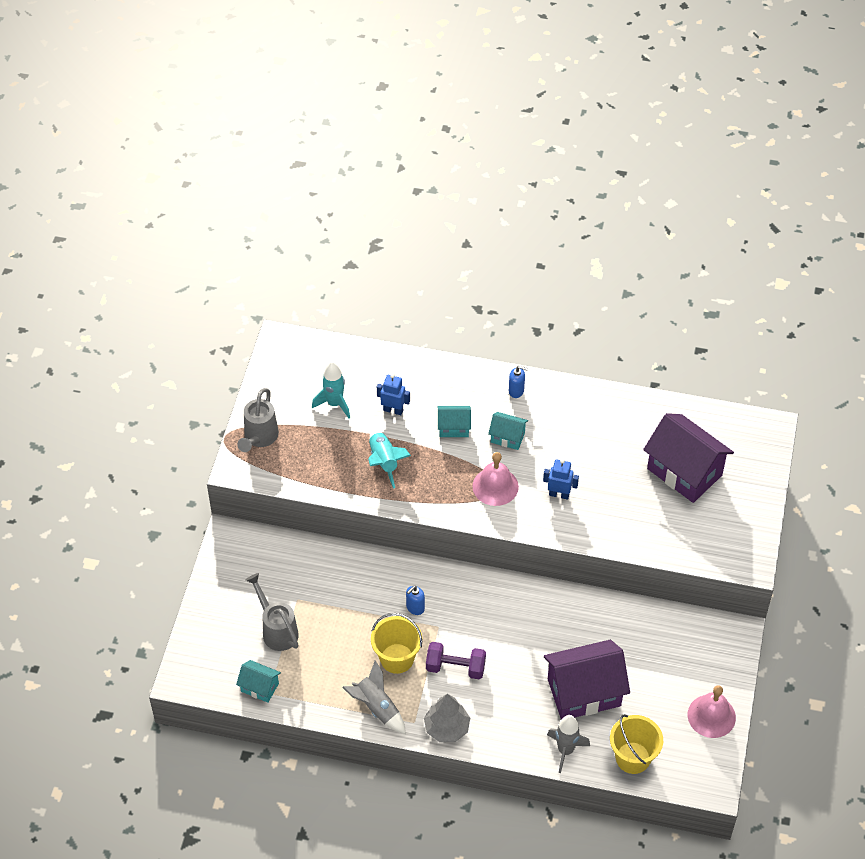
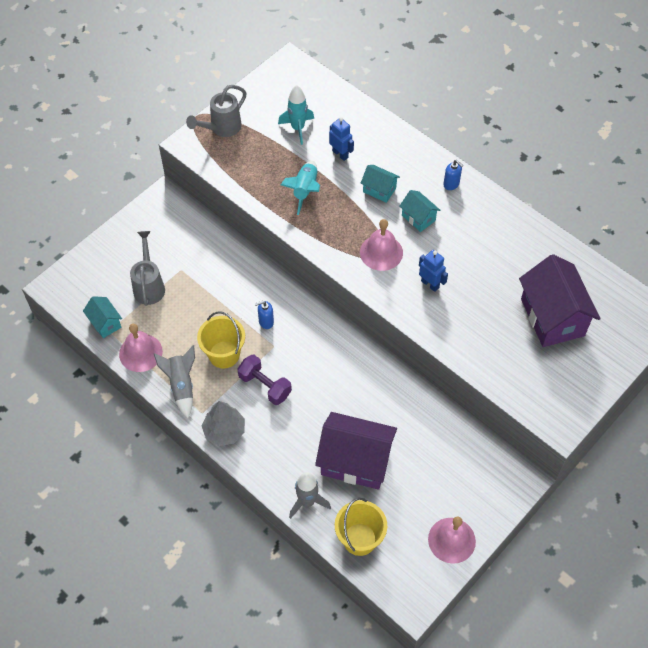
camera: 30 degrees right, 5 degrees up
none -> pink bell [119,324,163,372]

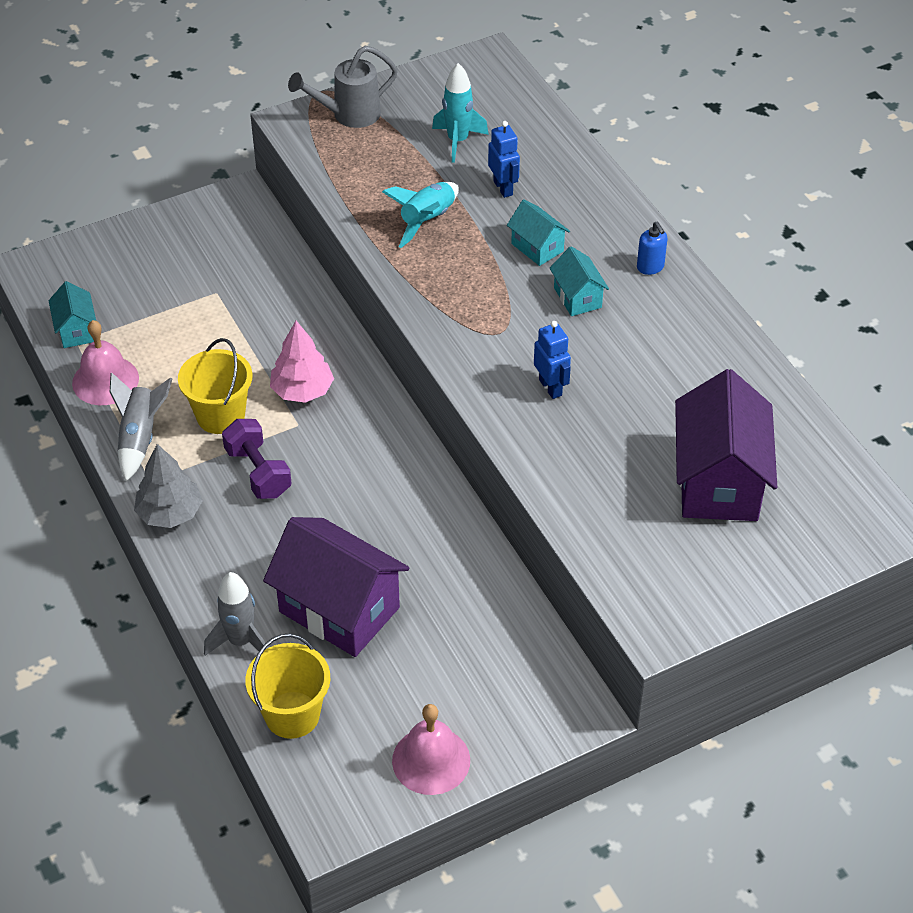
camera: 20 degrees right, 10 degrees down
grey watering can [130,231,165,306] -> none
blue soap dispenser [255,301,274,329] -> pink tree [270,321,334,403]
pink bell [360,219,403,271] -> none

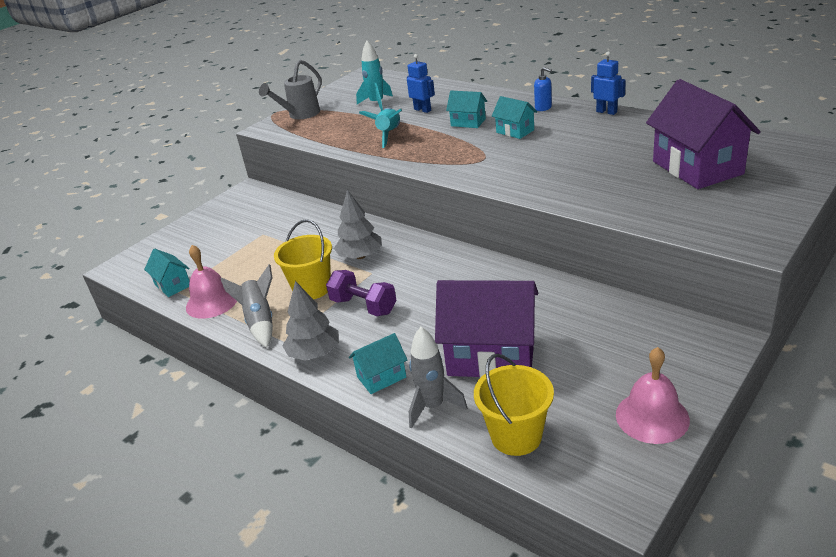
camera: 20 degrees left, 15 degrees down
pink tree [270,321,334,403] -> grey tree [334,190,382,259]
blue robot [534,321,571,399] -> blue robot moved to [591,51,626,115]
none -> turquoise house [349,333,408,394]

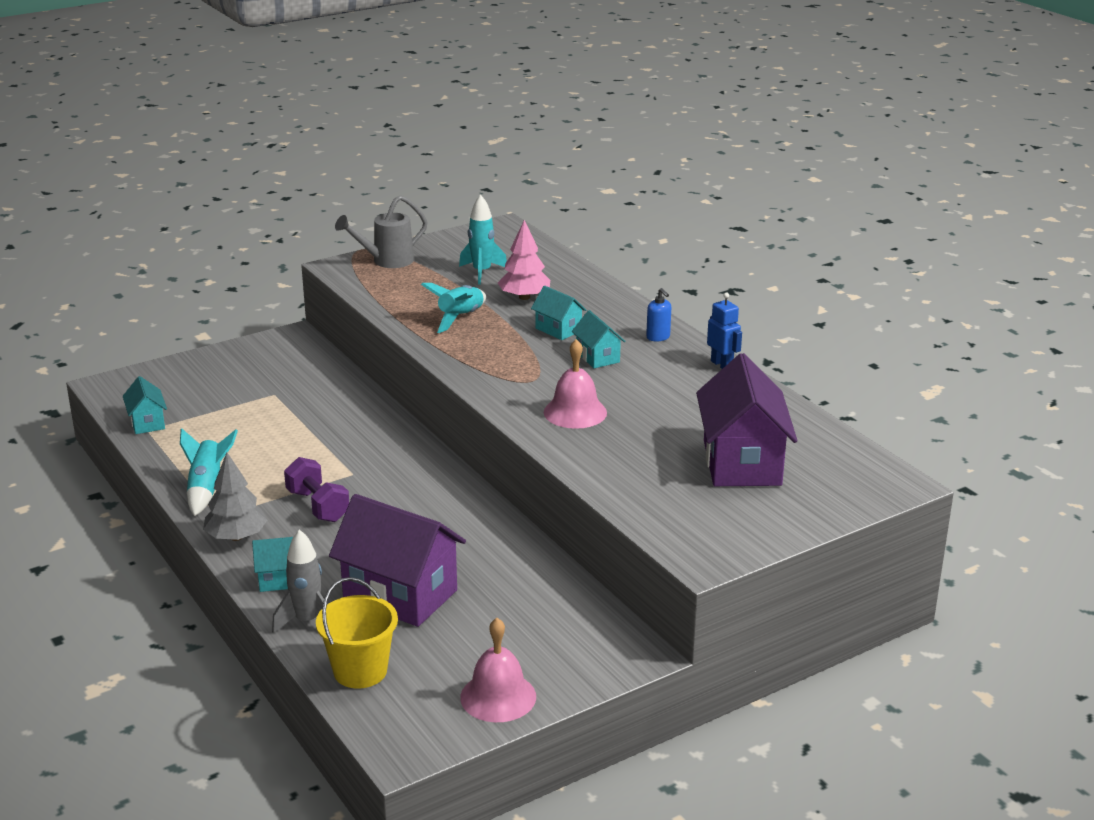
camera: 15 degrees right, 5 degrees down
pink bell [186,245,237,319] -> pink bell moved to [544,339,607,429]
grey rocket [221,264,273,348] -> turquoise rocket [180,428,238,516]
yellow bucket [274,219,332,299] -> none
grey tree [334,190,382,259] -> none
blue robot [407,54,435,113] -> pink tree [498,220,550,300]

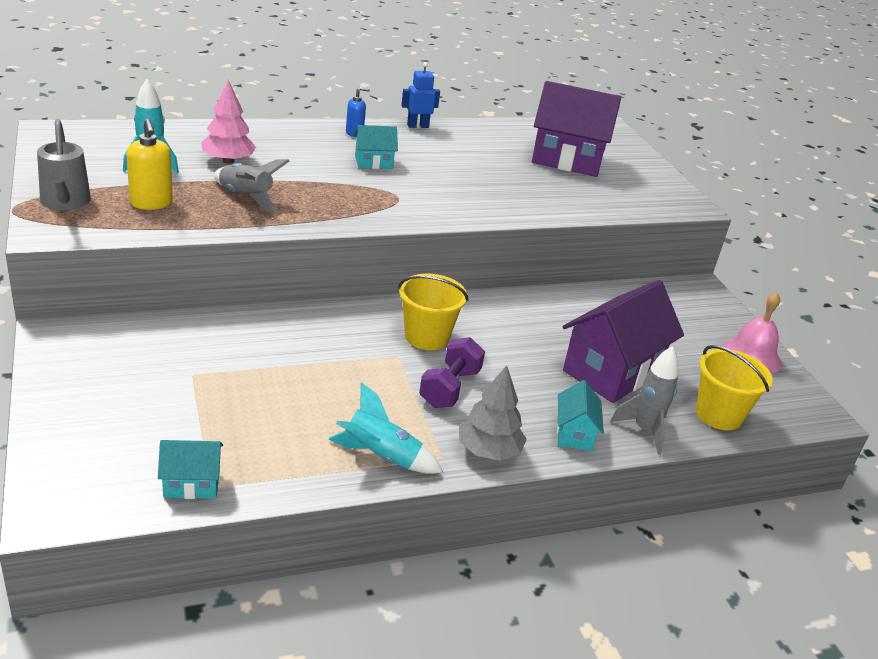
camera: 80 degrees left, 5 degrees up
purple dumbbell [284,457,349,522] -> purple dumbbell turned 45 degrees counterclockwise [419,337,485,408]
turquoise rocket [421,283,486,333] -> grey rocket [214,159,289,214]
turquoise house [531,286,586,340] -> none
pink bell [544,339,607,429] -> none
none -> yellow soap dispenser [126,119,173,210]
none -> yellow bucket [398,274,469,350]

